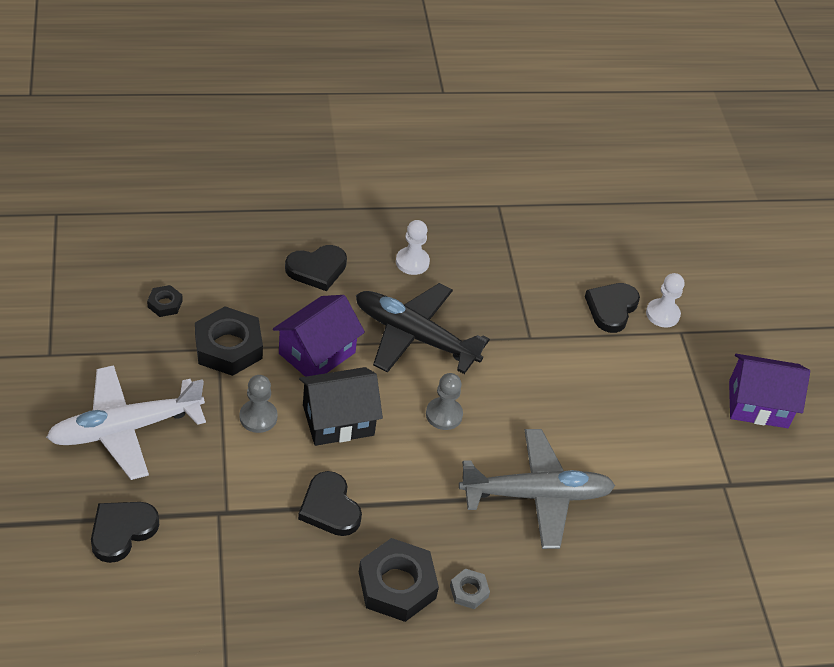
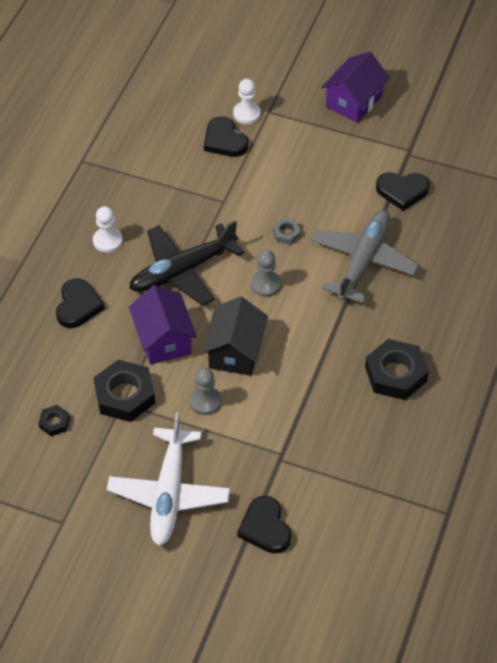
camera: 55 degrees left, 5 degrees up
black heart [298,471,362,536] -> black heart moved to [376,172,430,211]
grey nut [450,568,490,609] -> grey nut moved to [273,218,301,245]

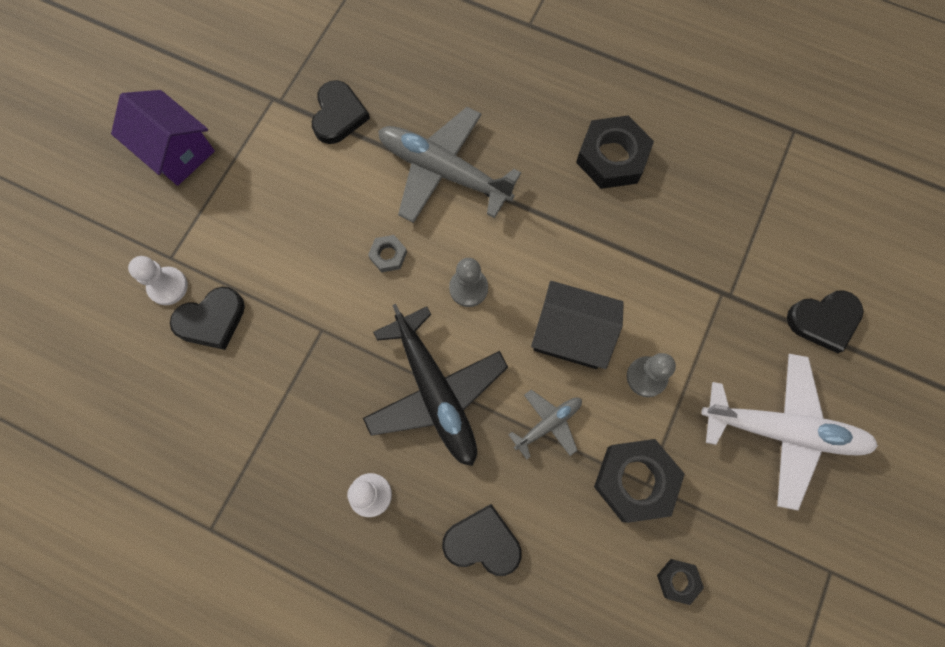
camera: 85 degrees left, 20 degrees up
purple house [129,285,197,365] -> grey plane [508,390,582,460]

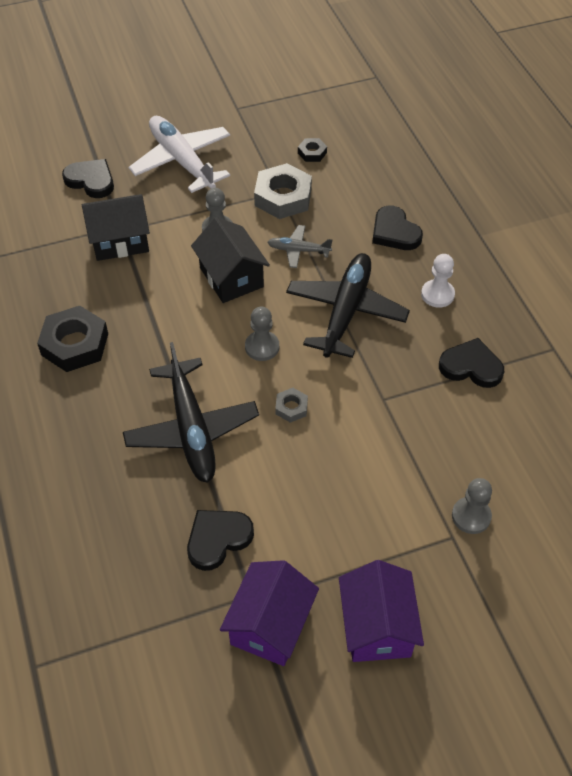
camera: 135 degrees left, 20 degrees down
white pawn [128,256,188,305] -> grey pawn [452,478,492,534]
black heart [170,287,245,350] -> black heart moved to [439,338,504,388]
grey plane [378,107,521,223] -> black plane [123,342,259,483]
black nut [594,439,685,523] -> grey nut [254,163,312,219]
none -> black house [82,194,150,261]
none -> purple house [220,560,319,666]

